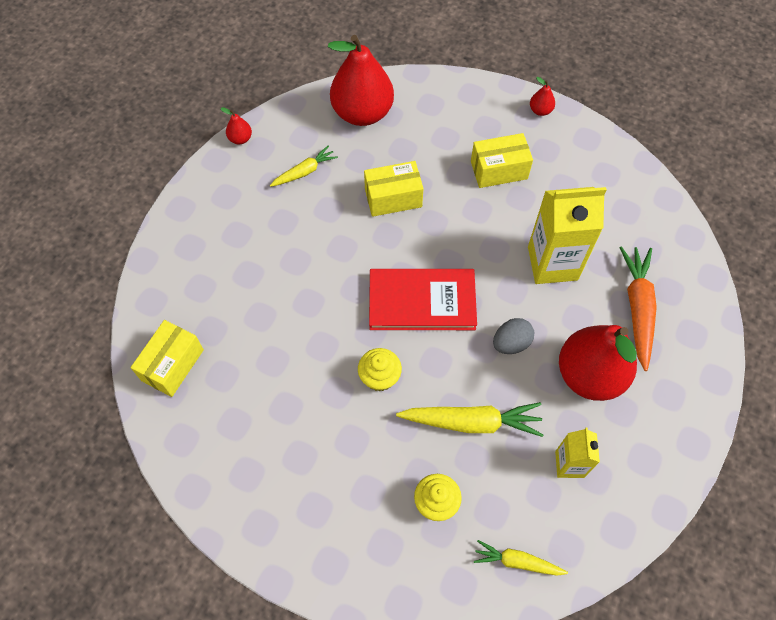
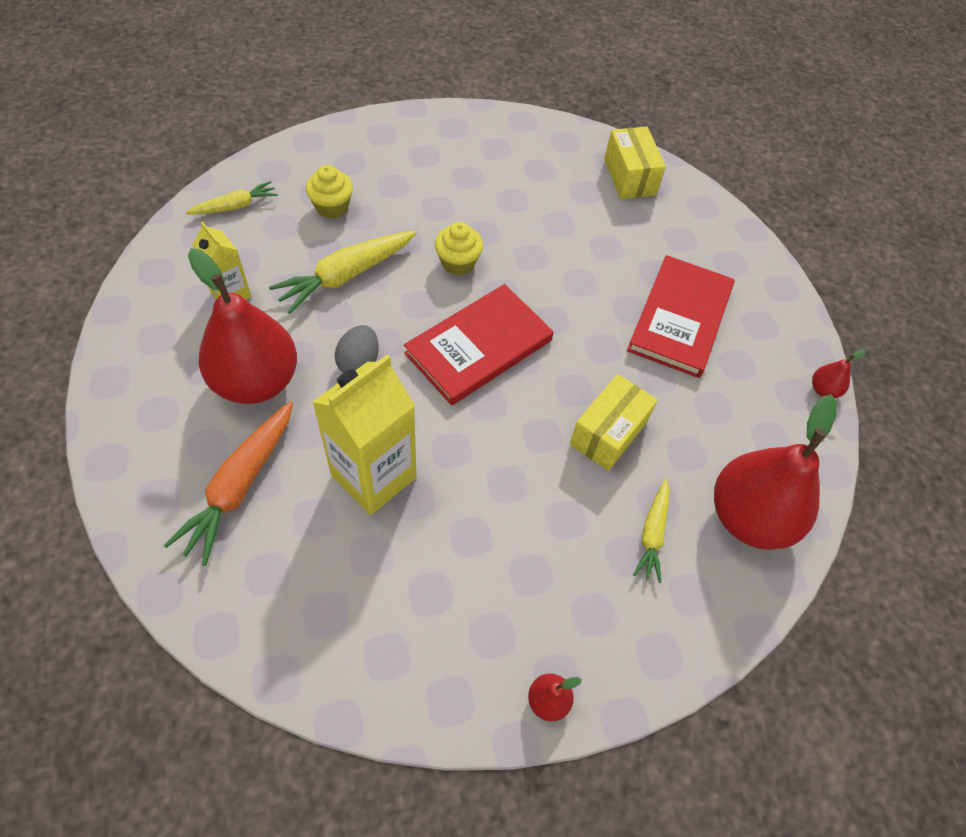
camera: 135 degrees right, 5 degrees down
yellow carrot [270,146,338,187] -> yellow carrot moved to [633,479,670,583]
yellow box [471,133,533,188] -> none
orange carrot [620,246,657,371] -> orange carrot turned 60 degrees clockwise [163,401,293,566]
none -> red book [627,255,735,378]

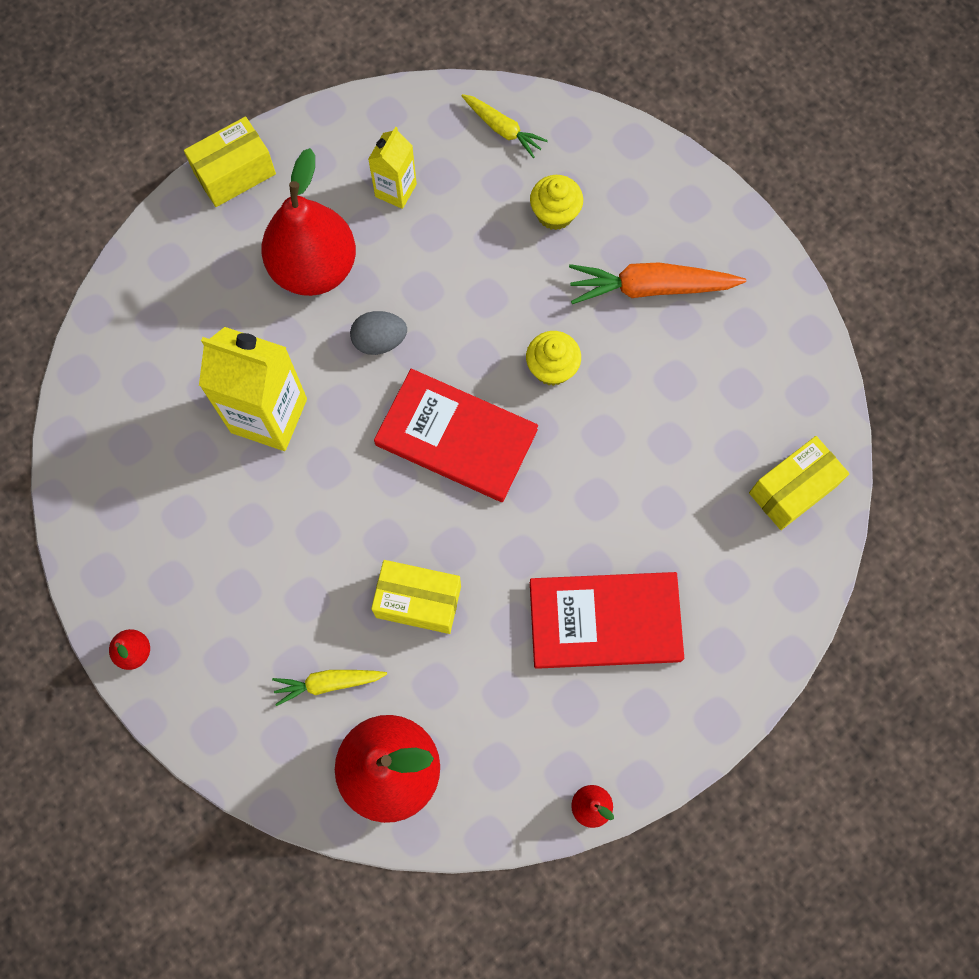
camera: 70 degrees right, 15 degrees up
orange carrot [163,401,293,566] -> orange carrot moved to [569,262,746,304]
yellow carrot [269,230,416,314] -> none
none -> yellow box [184,117,276,207]

